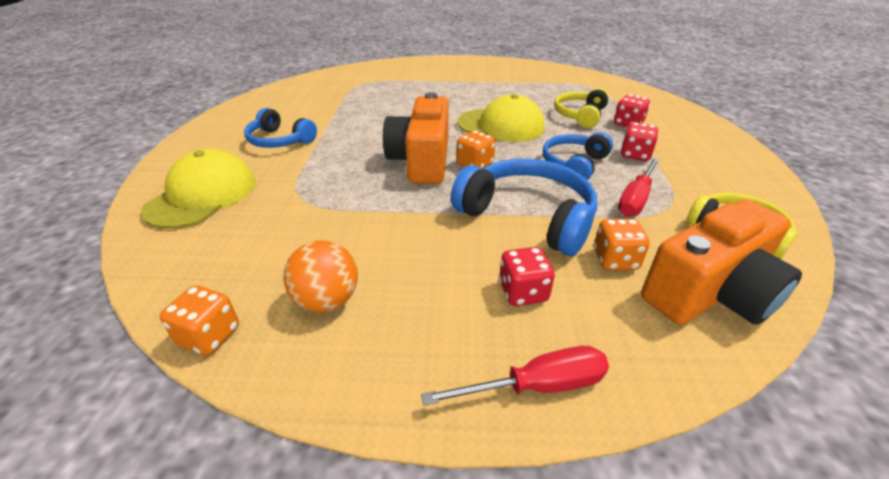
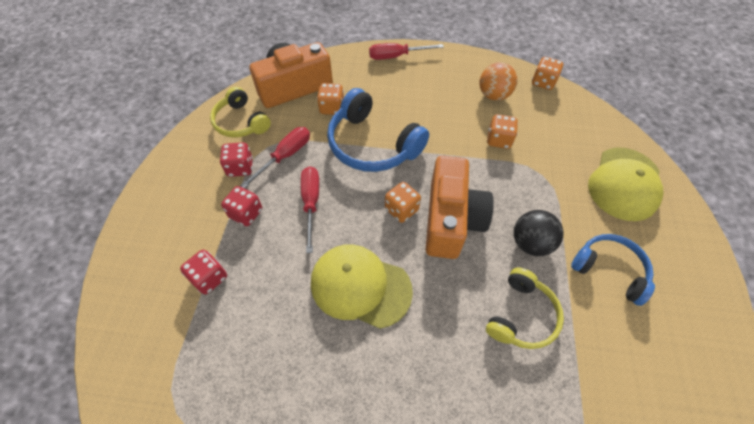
camera: 175 degrees left, 20 degrees up
red dice [499,247,555,306] -> red dice moved to [220,142,253,177]
blue headphones [543,132,613,180] -> red screwdriver [301,166,319,253]
yellow headphones [554,88,609,128] -> yellow headphones moved to [486,267,564,349]
none -> orange dice [487,114,518,149]
none -> black ball [514,210,563,256]

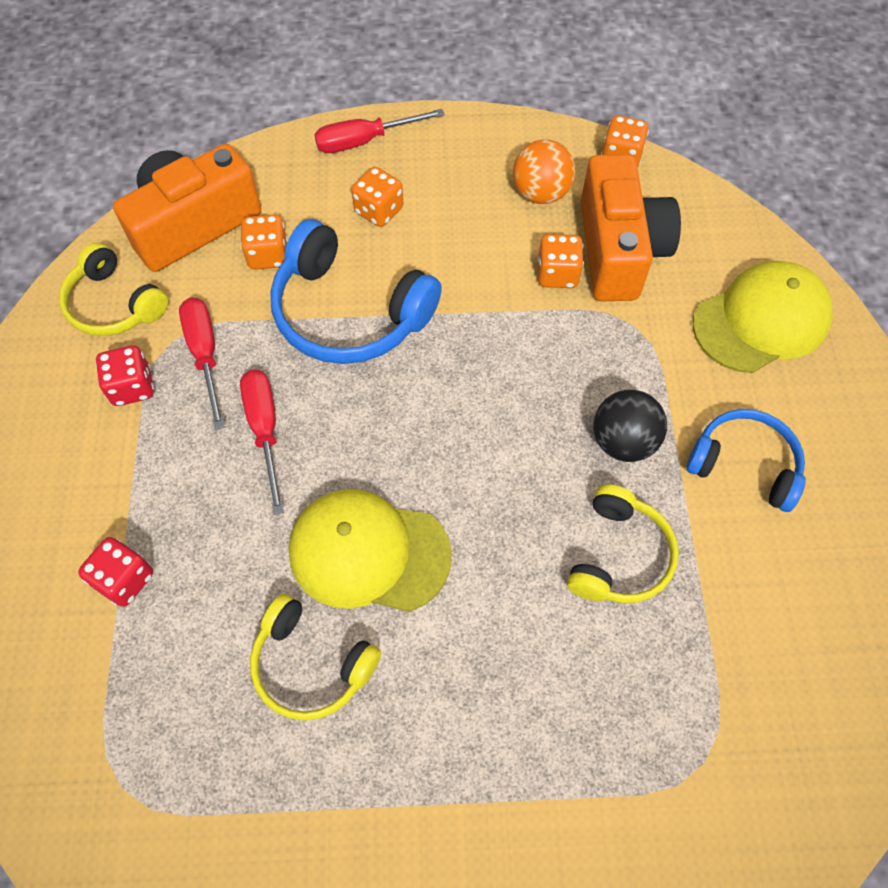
camera: 10 degrees left, 5 degrees up
red dice [221,186,262,226] -> none
red screwdriver [240,127,310,189] -> red screwdriver turned 45 degrees counterclockwise [179,298,225,430]
orange dice [385,182,421,223] -> orange dice moved to [351,167,403,227]
orange camera [426,156,494,259] -> orange camera moved to [580,154,681,302]
yellow cap [588,148,663,221] -> yellow cap turned 135 degrees counterclockwise [693,261,833,373]
none -> yellow headphones [250,594,381,720]

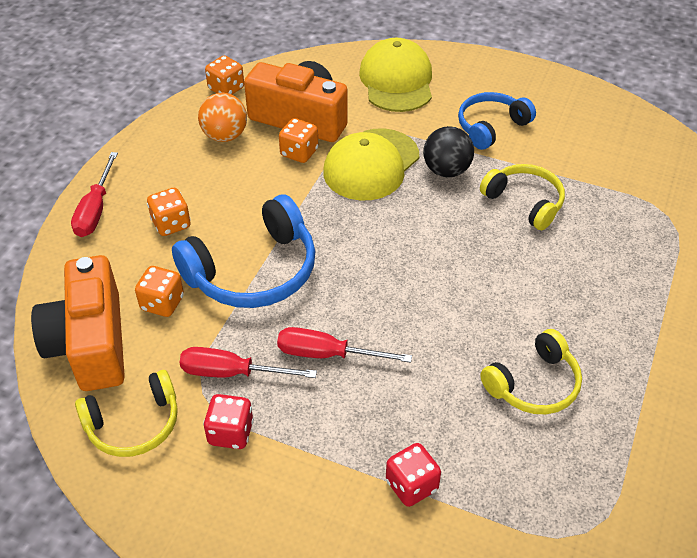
camera: 65 degrees left, 15 degrees down
yellow cap [289,489,452,612] -> yellow cap moved to [323,128,419,200]

